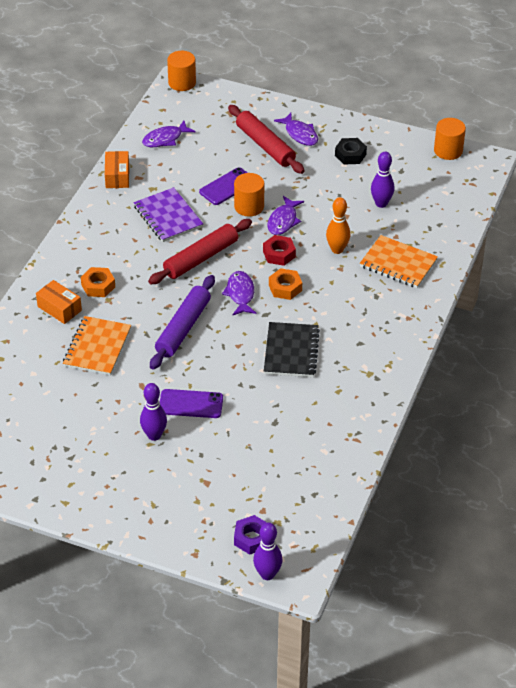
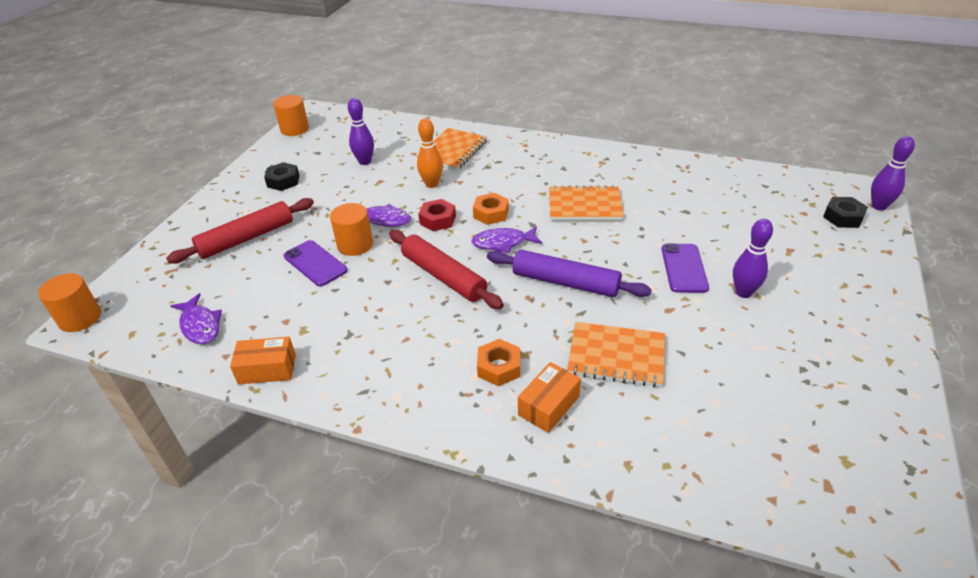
camera: 90 degrees left, 5 degrees down
purple notebook [134,187,203,242] -> none
purple nut [234,515,267,555] -> black nut [823,197,868,228]
black notebook [264,322,320,377] -> orange notebook [549,185,624,220]
purple fish [274,113,318,146] -> none

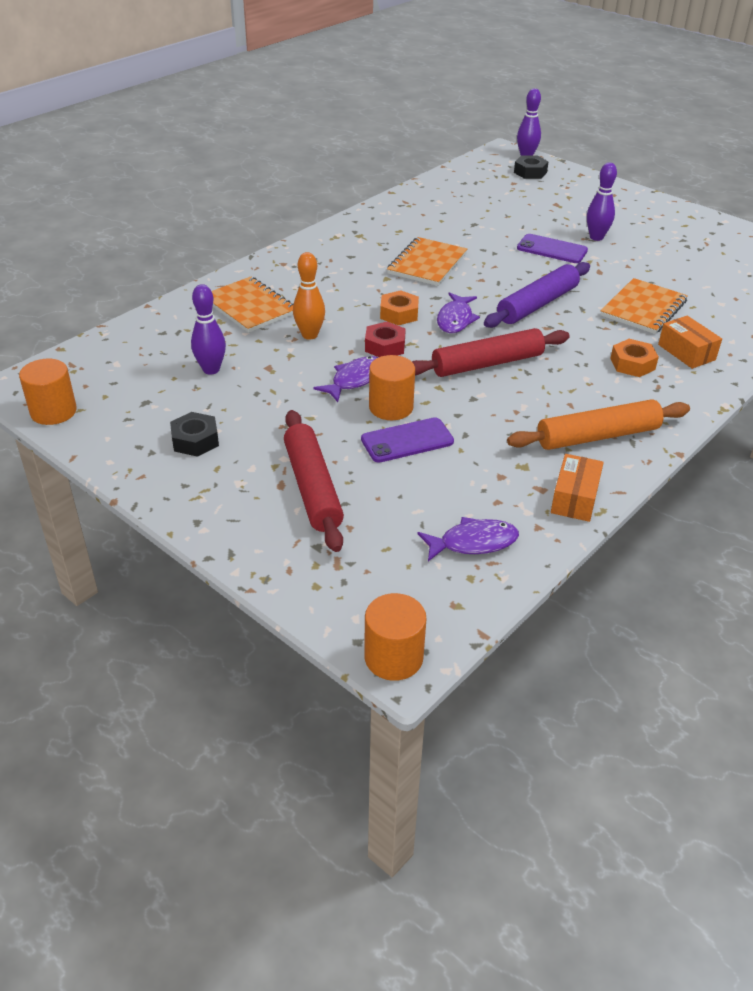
camera: 70 degrees left, 0 degrees up
none -> orange rolling pin [507,399,690,450]

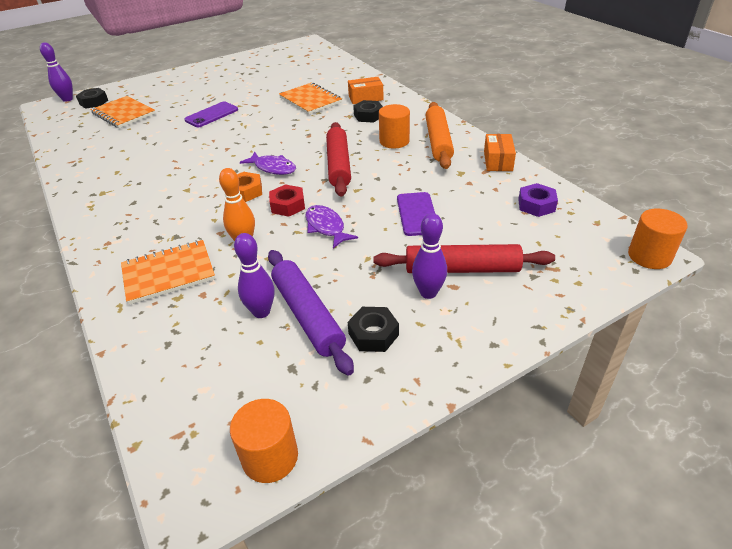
camera: 70 degrees left, 0 degrees up
orange cylinder [369,355,415,420] -> orange cylinder moved to [379,104,410,148]
orange notebook [387,237,467,286] -> orange notebook moved to [90,96,156,128]
purple fish [418,517,519,561] -> purple nut [518,183,558,217]
purple rolling pin [484,262,590,328] -> purple rolling pin moved to [268,250,354,376]
orange box [551,454,604,522] -> orange box turned 60 degrees clockwise [484,134,516,171]
purple bowling pin [587,162,617,241] -> purple bowling pin moved to [412,213,447,299]
orange nut [610,339,659,377] -> black nut [353,100,383,123]

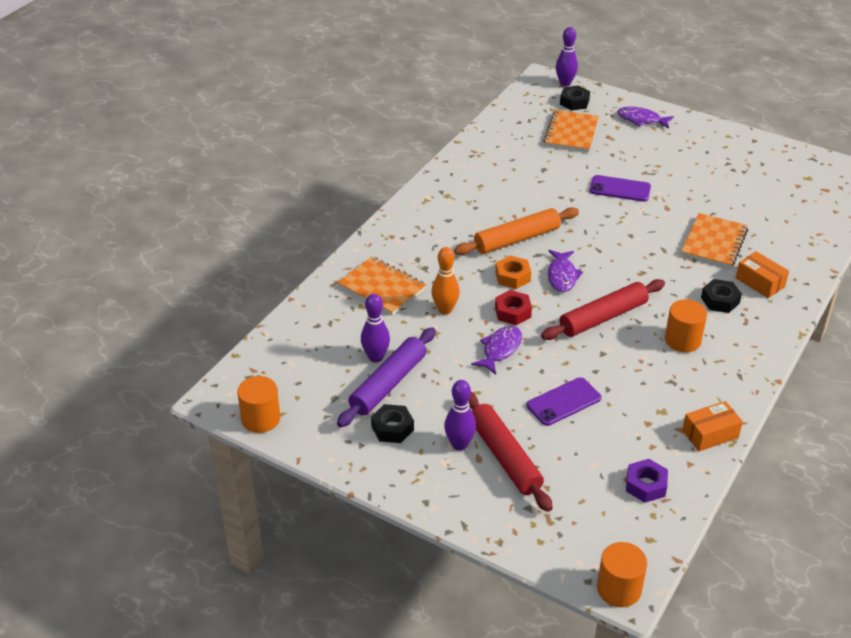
camera: 60 degrees right, 0 degrees up
orange rolling pin [426,102,454,169] -> orange rolling pin moved to [454,207,579,255]
none -> purple fish [617,107,674,129]

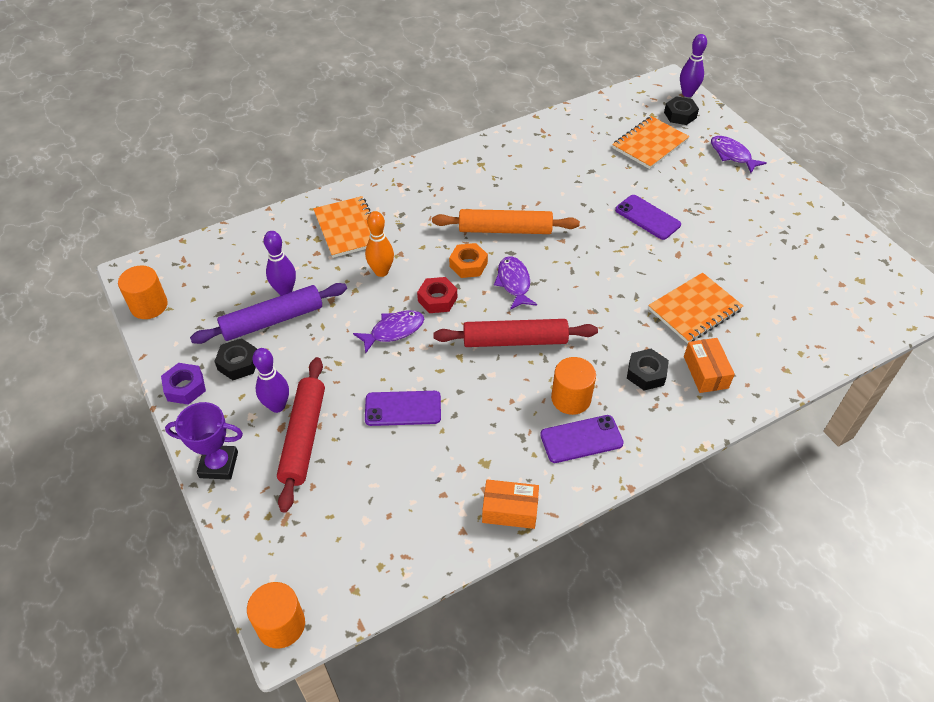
camera: 30 degrees right, 10 degrees up
purple fish [548,250,583,292] -> purple fish turned 135 degrees clockwise [494,256,537,310]
purple nut [626,459,668,503] -> purple nut moved to [161,363,206,405]
none -> purple trophy [165,402,243,480]
none -> purple phone [540,415,624,463]

